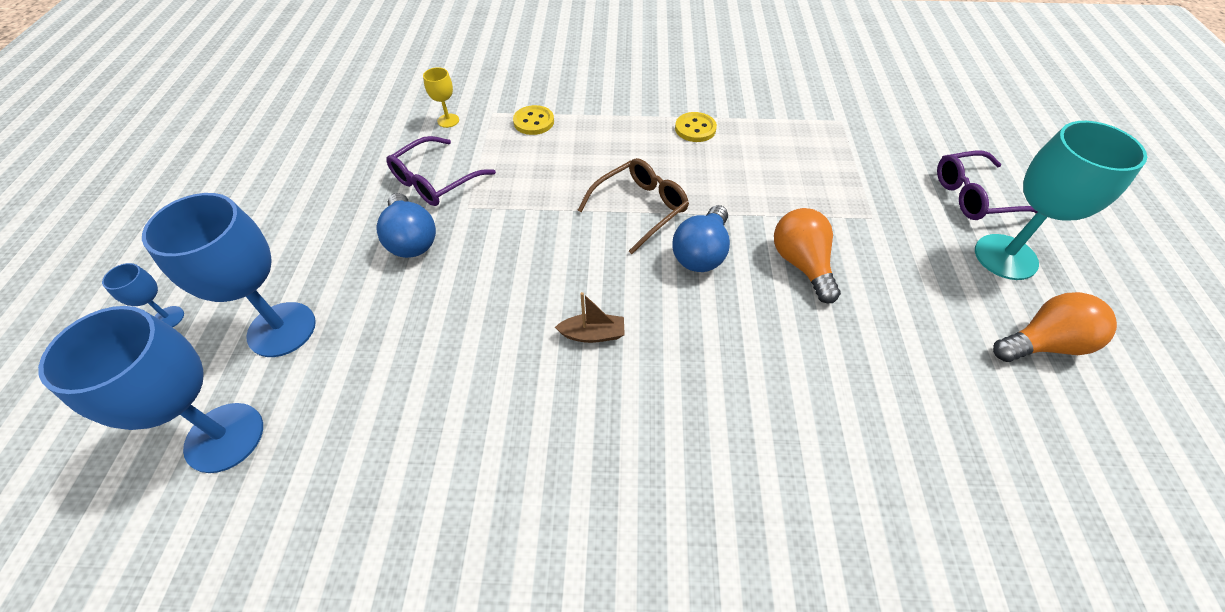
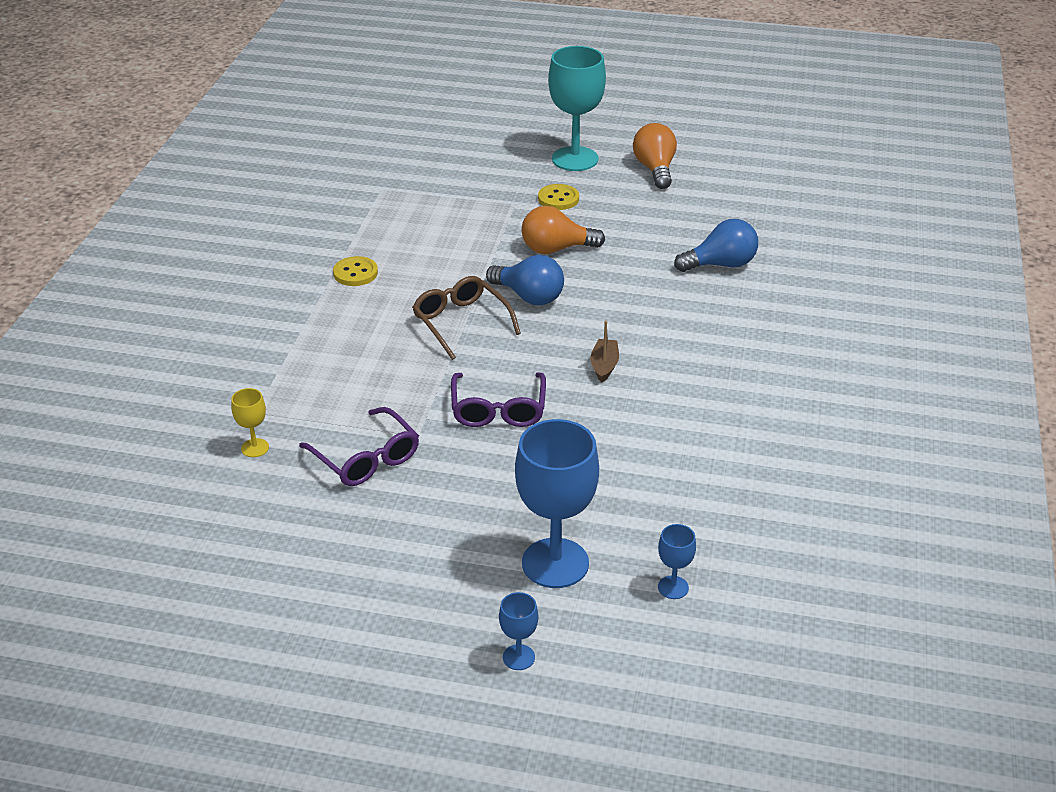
camera: 80 degrees left, 15 degrees down
blue goblet [38,306,263,473] -> blue goblet [658,524,696,599], size x0.45
blue light bulb [377,193,436,258] -> blue light bulb moved to [674,219,758,272]
yellow button [513,105,554,135] -> yellow button moved to [538,184,579,210]
purple glasses [937,151,1037,220] -> purple glasses moved to [451,372,546,427]

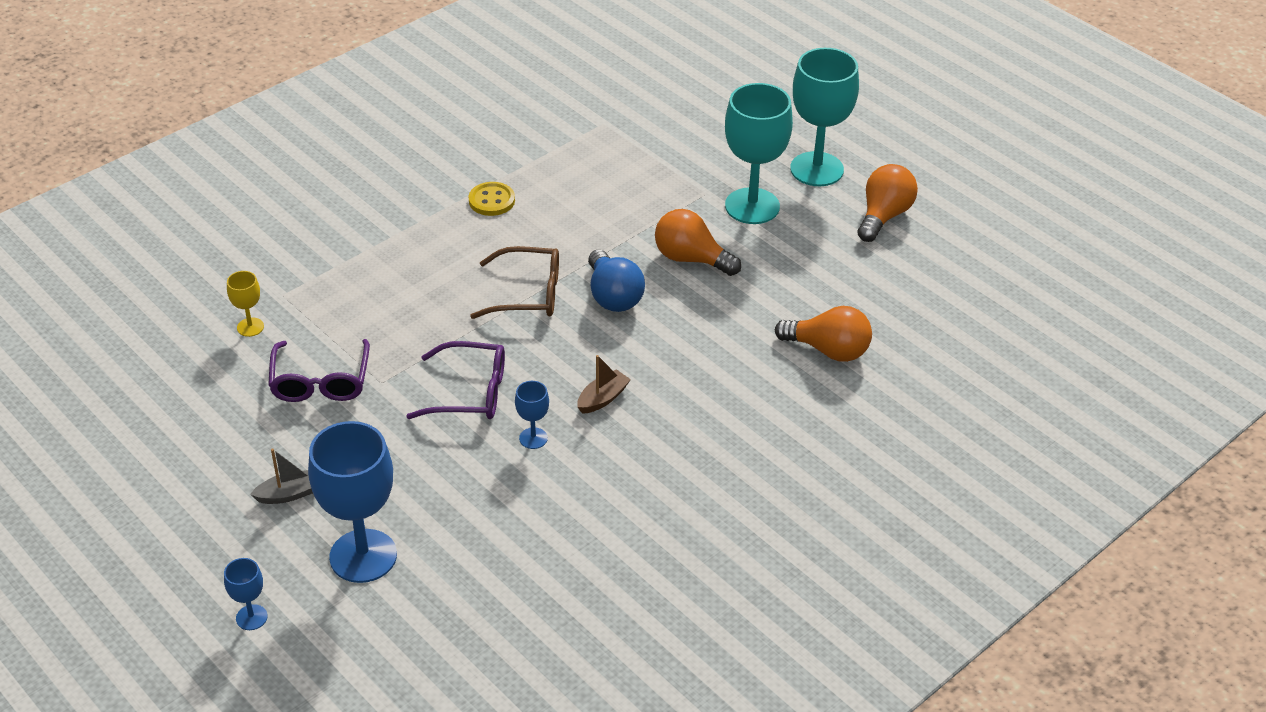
camera: 35 degrees right, 5 degrees up
brown glasses [412,276,521,360] -> brown glasses turned 90 degrees clockwise [470,246,559,319]
purple glasses [451,372,546,427] -> purple glasses turned 120 degrees counterclockwise [406,341,505,419]
yellow button [538,184,579,210] -> turquoise goblet [725,83,793,224]
blue goblet [658,524,696,599] -> blue goblet moved to [515,381,549,449]
blue light bulb [674,219,758,272] -> orange light bulb [775,306,872,362]
none -> grey boat [250,449,313,504]

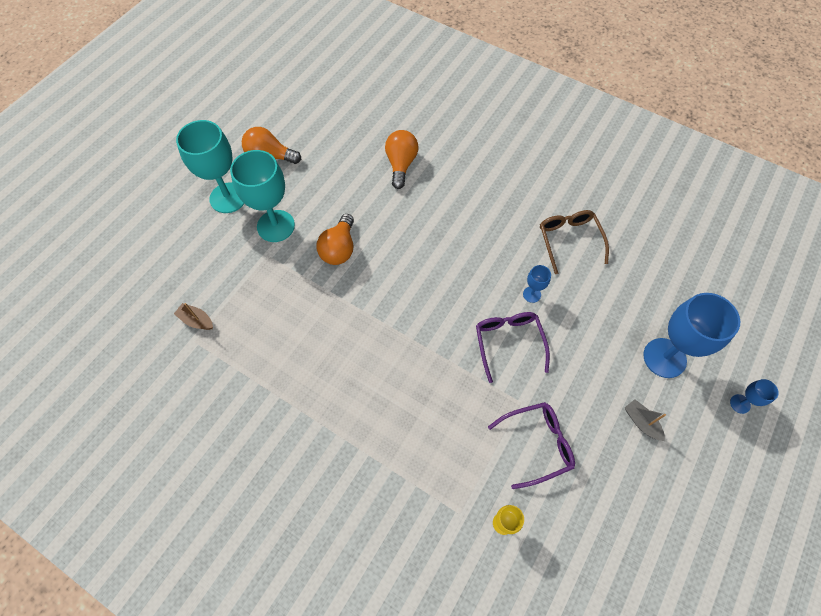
camera: 105 degrees left, 20 degrees up
yellow button [468,182,515,216] -> none
brown glasses [470,246,559,319] -> brown glasses moved to [540,210,609,274]
brown boat [577,355,631,414] -> brown boat moved to [174,303,213,330]
blue light bulb [588,249,645,312] -> none

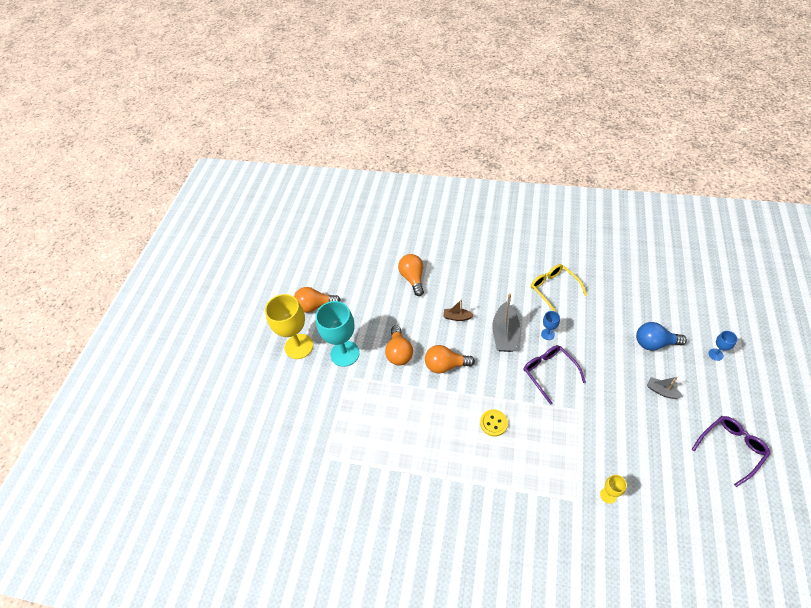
camera: 15 degrees left, 10 degrees down
brown boat [174,303,213,330] -> brown boat moved to [443,300,474,321]
turquoise goblet [176,120,244,213] -> yellow goblet [265,294,313,359]
purple glasses [488,402,575,489] -> purple glasses moved to [691,416,770,487]
brown glasses [540,210,609,274] -> yellow glasses [531,264,587,312]
blue goblet [643,293,740,378] -> blue light bulb [636,322,687,351]
none -> orange light bulb [425,345,475,374]
none -> yellow button [480,409,508,437]
none -> grey boat [492,293,520,352]

